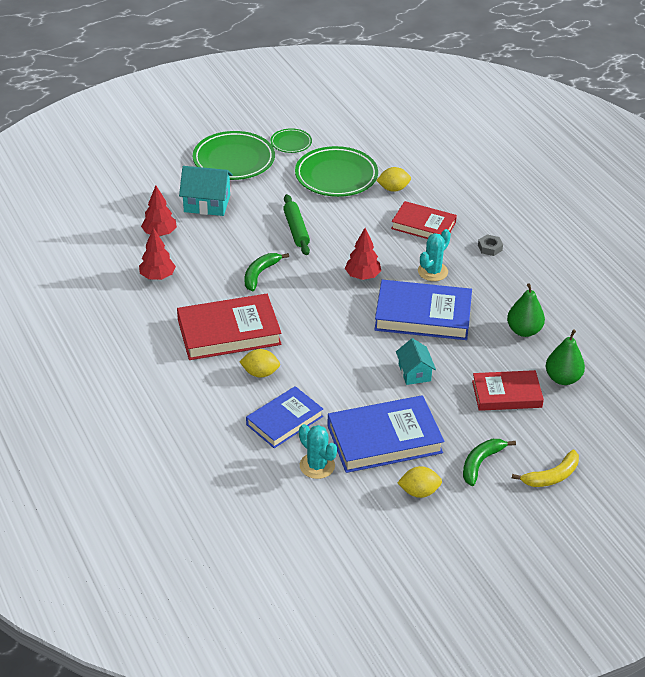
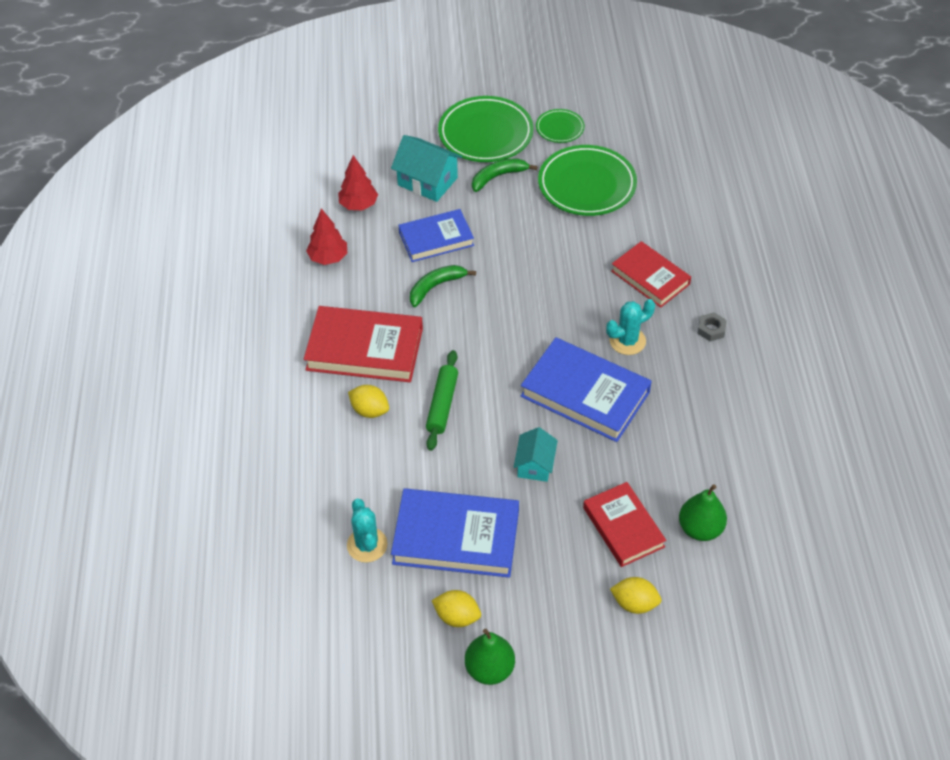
camera: 25 degrees right, 10 degrees up
blue book [246,386,323,448] -> blue book moved to [399,209,474,262]
green rolling pin [283,194,310,255] -> green rolling pin moved to [426,350,458,451]
red tree [345,228,381,280] -> none
yellow lemon [376,167,411,192] -> yellow lemon moved to [610,577,661,614]
green banana [463,439,516,486] -> green banana moved to [472,158,538,192]
red book [472,370,544,411] -> red book turned 45 degrees clockwise [583,482,667,567]
green pear [507,283,545,337] -> green pear moved to [465,629,515,685]
yellow banana [512,450,579,487] -> none

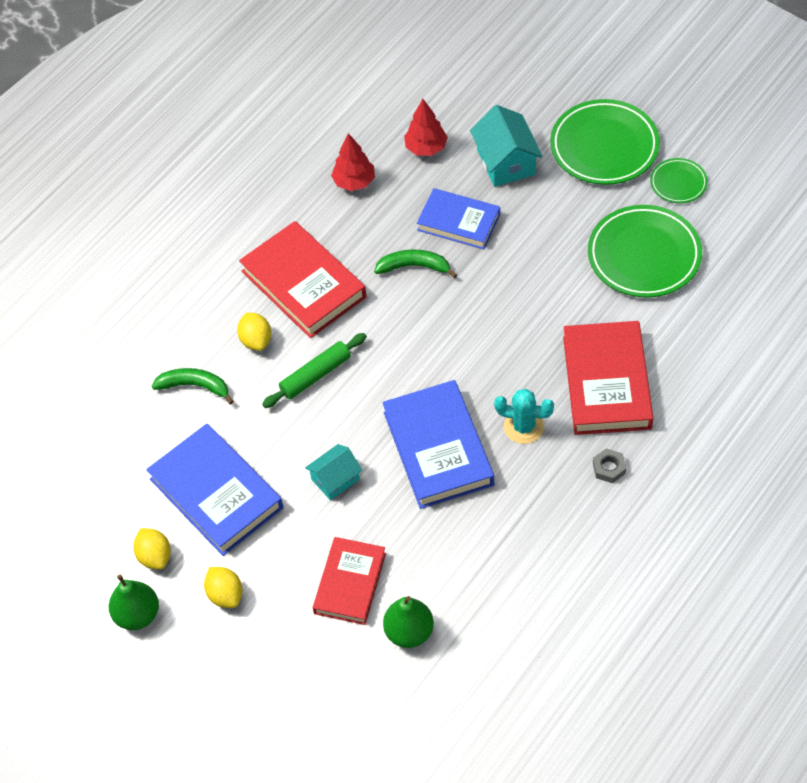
camera: 45 degrees right, 5 degrees up
turquoise cactus [347,498,388,562] -> none
green banana [472,158,538,192] -> green banana moved to [152,368,234,405]
yellow lemon [610,577,661,614] -> yellow lemon moved to [204,567,242,608]
red book [611,241,691,308] -> red book [563,321,653,435], size x1.52

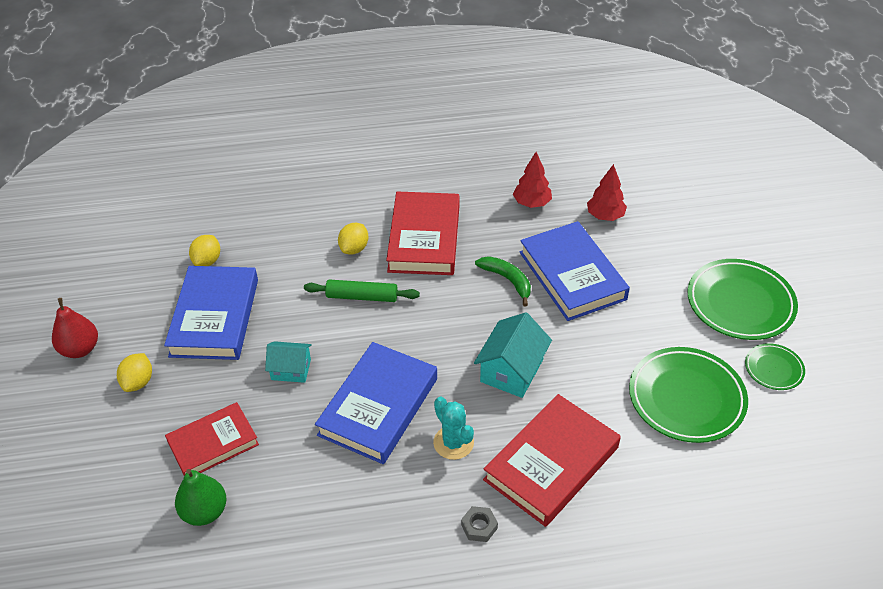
camera: 40 degrees right, 10 degrees down
green pear [109,574,159,630] -> red pear [52,298,98,358]
yellow lemon [133,528,171,570] -> yellow lemon moved to [189,235,220,266]
green banana [152,368,234,405] -> none
blue book [417,188,500,249] -> blue book [520,221,630,321], size x1.52
turquoise house [470,105,543,187] -> turquoise house moved to [474,312,552,398]

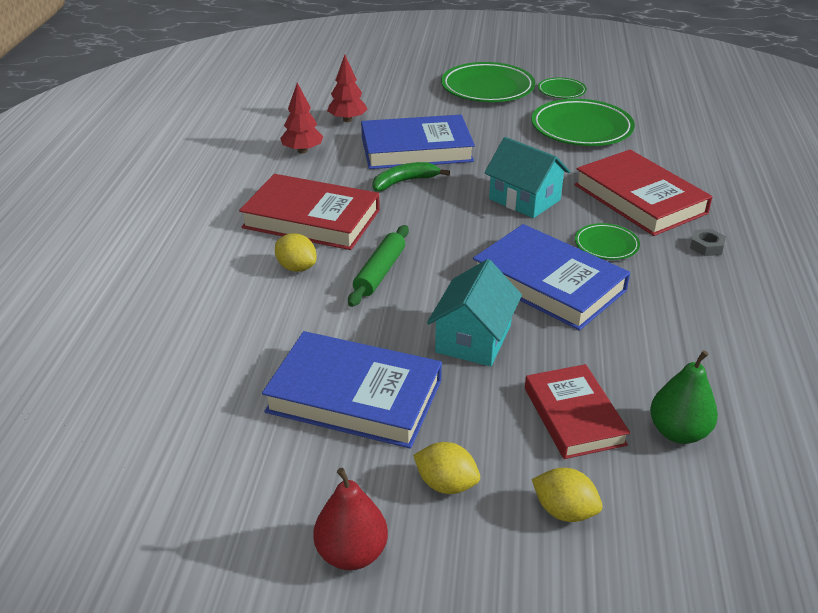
camera: 75 degrees left, 10 degrees down
yellow lemon [189,235,220,266] -> yellow lemon moved to [532,468,603,522]
turquoise house [265,341,312,383] -> turquoise house [427,259,522,366], size x1.54
turquoise cactus [433,397,474,460] -> green plate [575,223,640,260]

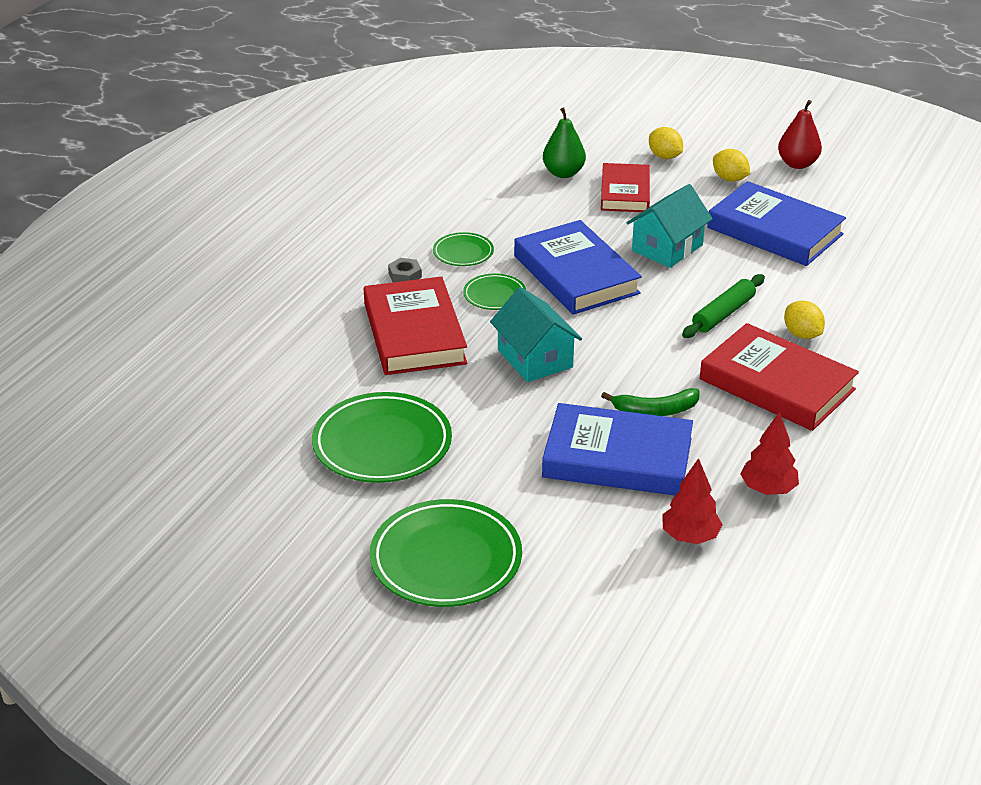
camera: 160 degrees left, 0 degrees up
green plate [538,77,587,98] -> green plate moved to [433,232,494,266]

